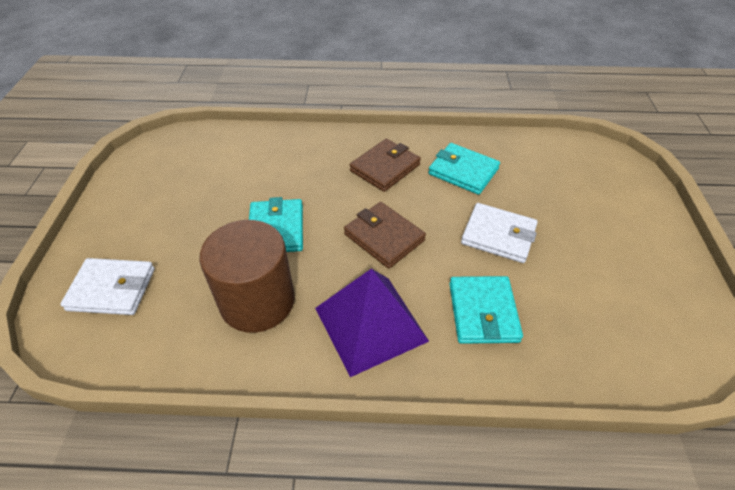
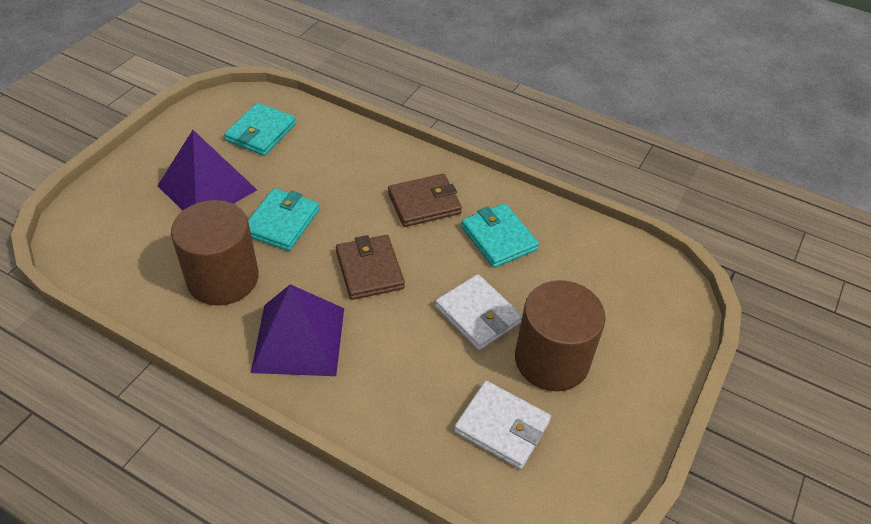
camera: 25 degrees right, 0 degrees up
white wallet [61,258,155,315] -> white wallet moved to [454,381,551,469]
turquoise wallet [450,276,523,344] -> turquoise wallet moved to [224,103,296,156]
none -> purple pyramid [158,130,257,211]
none -> brown cylinder [515,280,606,391]

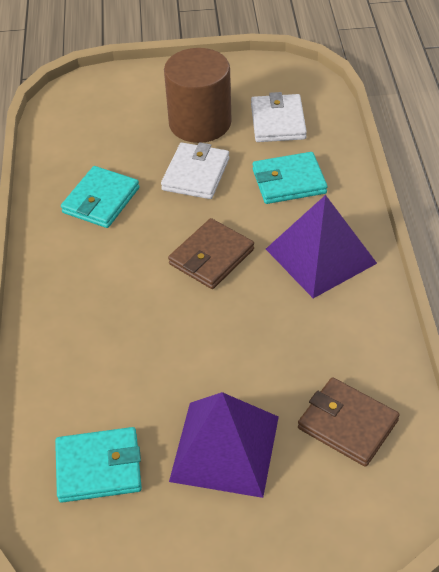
camera: 120 degrees left, 0 degrees up
brown cylinder [171,200,259,306] -> none
turquoise wallet [248,188,319,251] -> turquoise wallet moved to [253,152,327,204]
brown wallet [388,174,462,227] -> brown wallet moved to [298,377,400,467]

